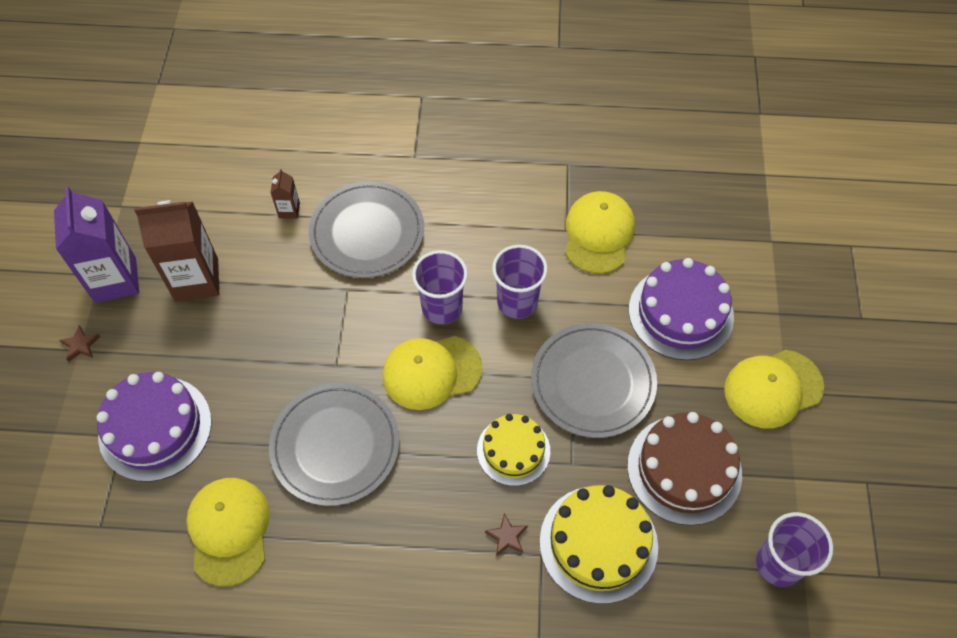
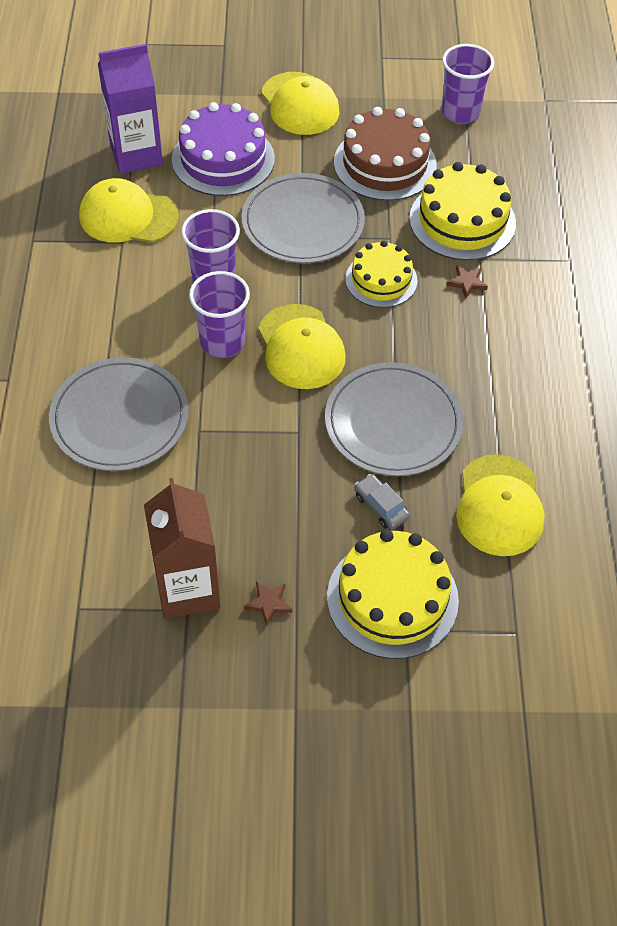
camera: 95 degrees left, 5 degrees down
purple carton [54,187,139,303] -> purple carton moved to [98,44,163,174]
brown star [59,325,101,362] -> brown star moved to [244,582,292,627]
purple cake [96,372,212,482] -> yellow cake [327,529,459,659]
yellow cap [186,478,270,587] -> yellow cap turned 75 degrees counterclockwise [456,454,545,556]
brown carton [270,169,300,219] -> none
none -> grey car [354,474,410,529]

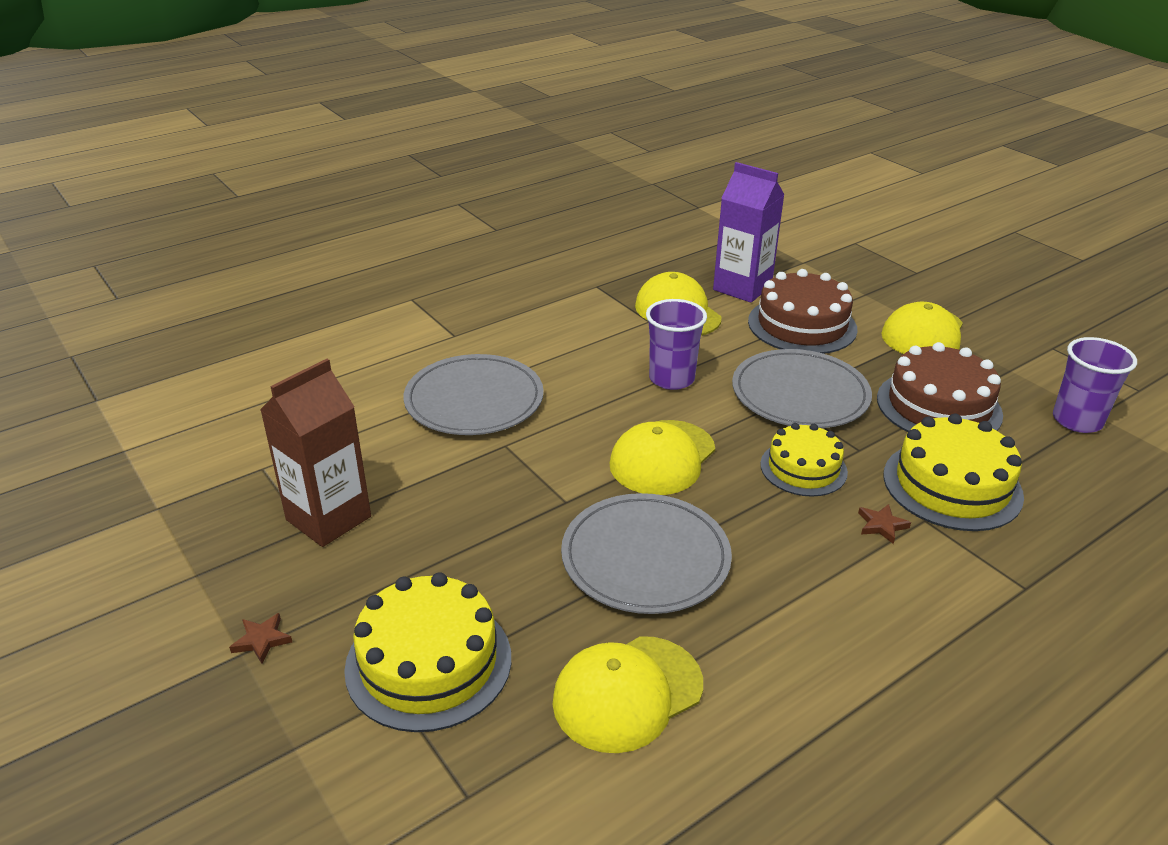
camera: 55 degrees right, 20 degrees down
purple cake [172,102,275,196] -> brown cake [748,269,858,354]
purple cup [189,271,250,358] -> none
brown star [244,582,292,627] -> brown star moved to [229,613,292,664]
grey car [354,474,410,529] -> none

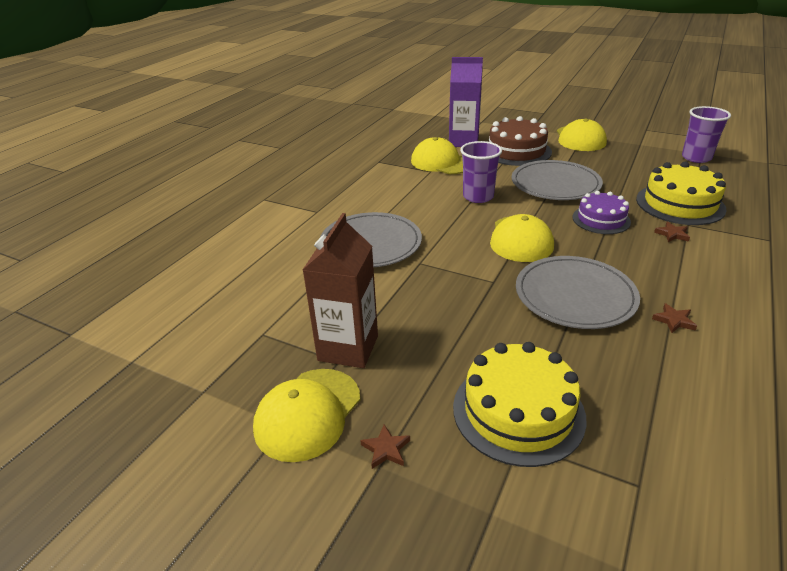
camera: 25 degrees left, 0 degrees up
yellow cap [552,636,703,753] -> yellow cap moved to [253,369,360,462]
yellow cake [760,423,848,497] -> purple cake [572,191,631,234]
brown cake [877,342,1003,432] -> none
none -> brown star [652,303,697,333]

